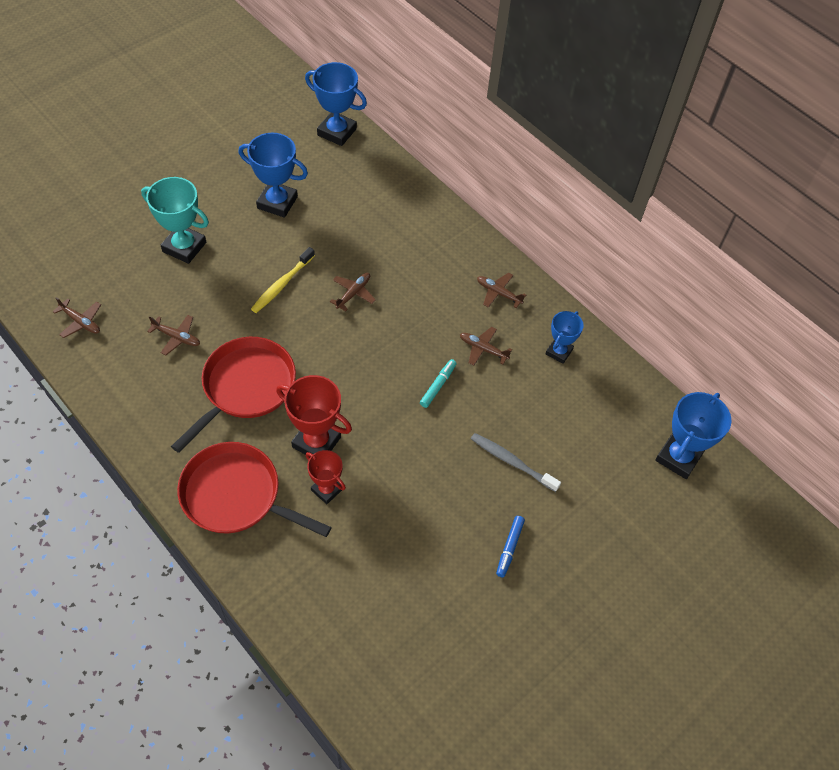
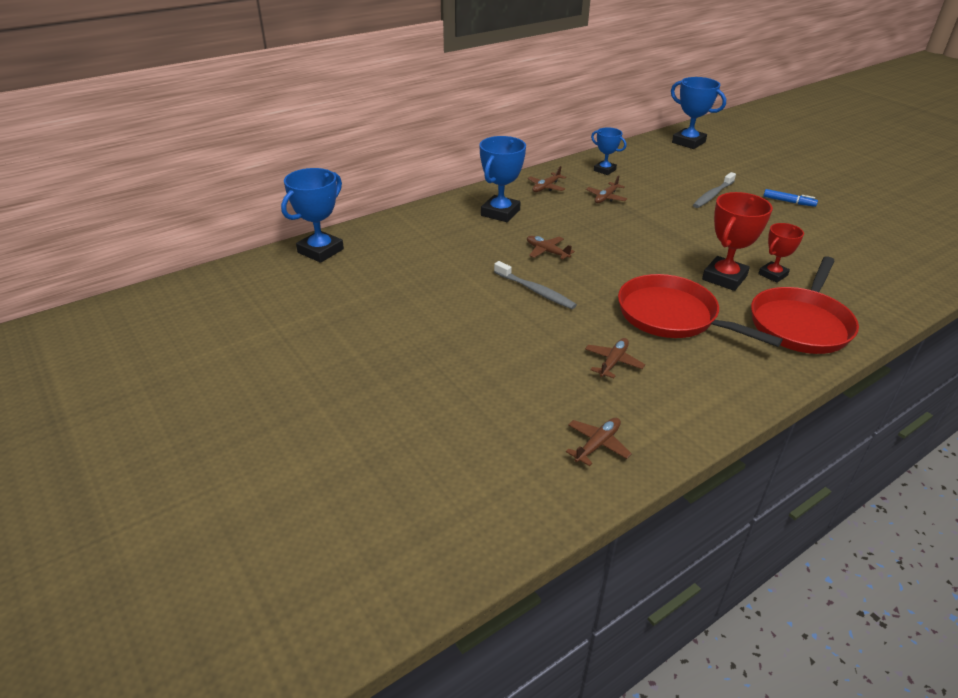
camera: 80 degrees left, 20 degrees down
turquoise trophy [141,177,209,264] -> none
blue trophy [239,133,308,218] -> blue trophy moved to [479,136,526,222]
yellow toothbrush [251,247,315,313] -> grey toothbrush [494,261,577,309]
turquoise marker [420,359,457,408] -> none

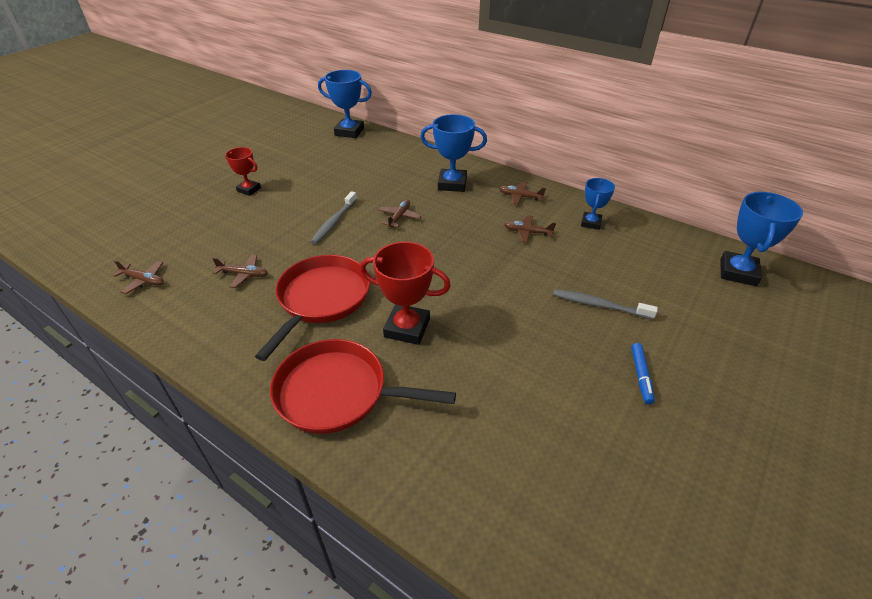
camera: 70 degrees right, 5 degrees up
red trophy [758,223,804,283] -> red trophy moved to [225,147,261,196]

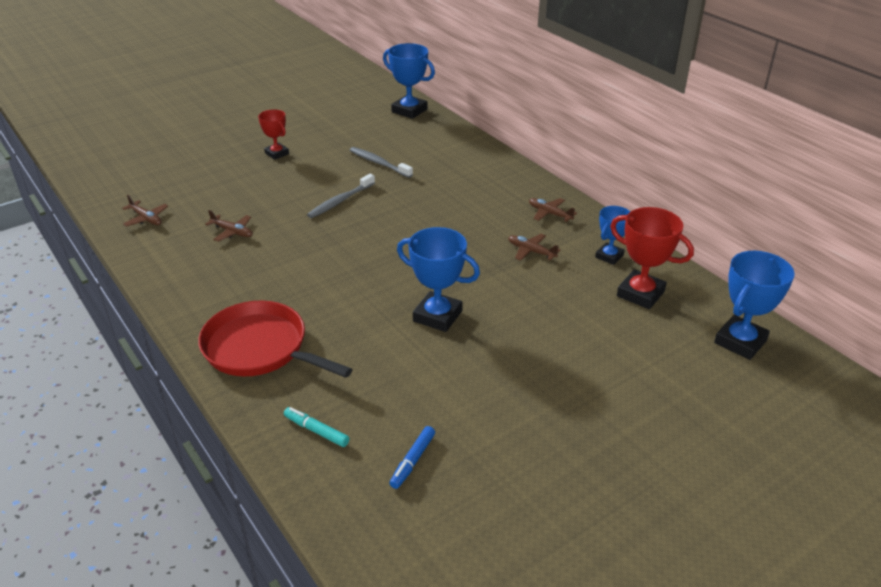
camera: 20 degrees right, 5 degrees down
red pan [255,255,370,361] -> none
red trophy [360,242,451,345] -> red trophy moved to [610,207,694,309]
brown plane [379,200,421,227] -> none
blue trophy [420,114,487,192] -> blue trophy moved to [397,227,480,332]
grey toothbrush [553,289,658,320] -> grey toothbrush moved to [350,147,413,178]
blue marker [631,343,655,404] -> blue marker moved to [389,426,435,489]
none -> turquoise marker [284,407,349,447]

